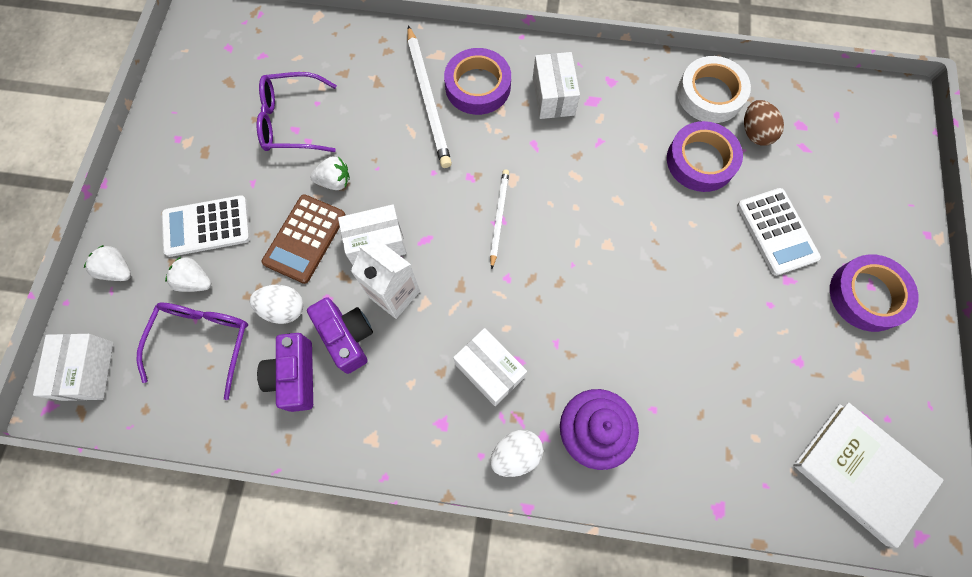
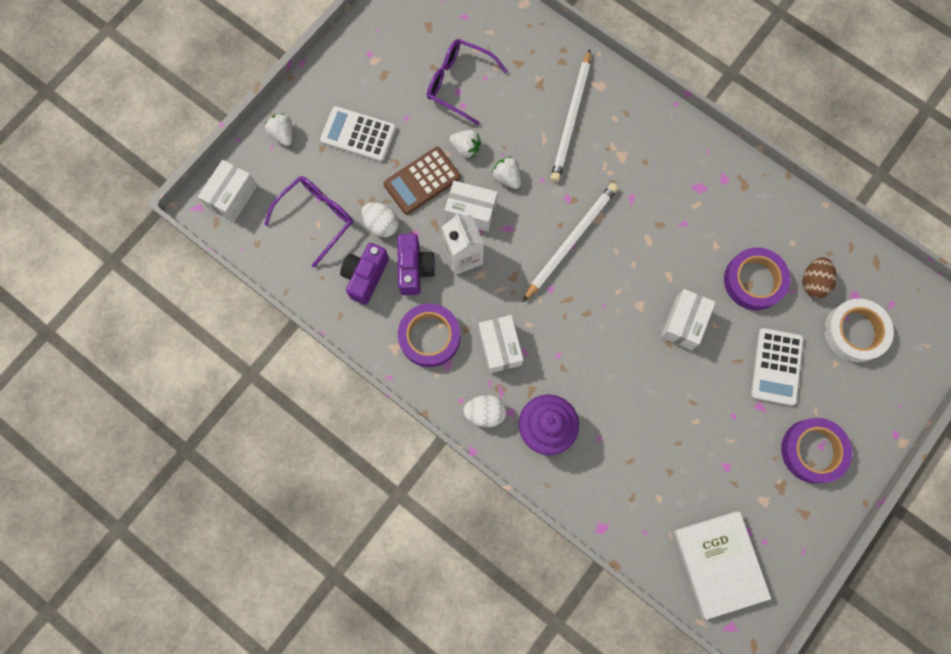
camera: 30 degrees right, 5 degrees up
white strawberry [165,257,211,292] -> white strawberry moved to [492,157,521,189]
purple tape [444,48,511,115] -> purple tape moved to [398,303,461,367]
white pencil [490,169,509,269] -> white pencil [523,183,618,301], size x1.68
white box [533,52,580,119] -> white box moved to [661,289,716,350]
white tape [677,56,751,123] -> white tape moved to [824,298,894,362]

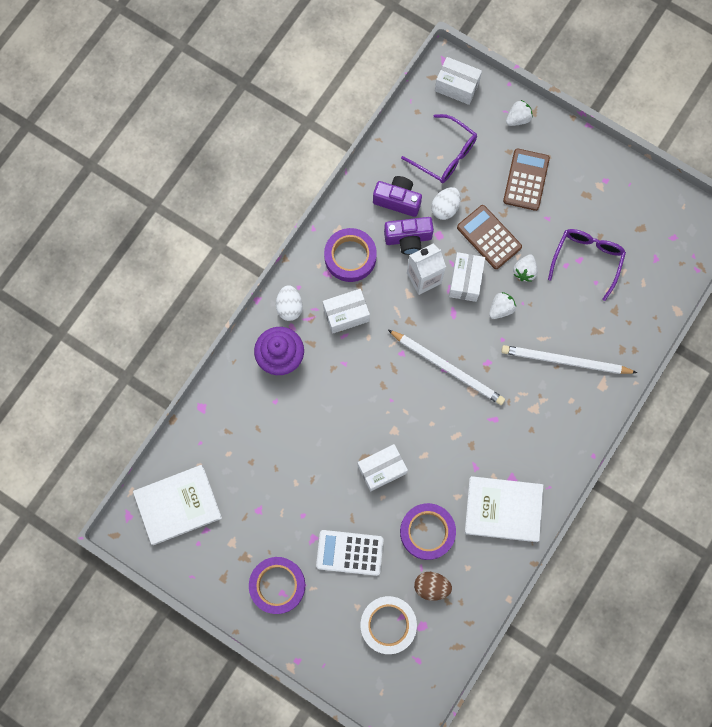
camera: 85 degrees right, 0 degrees up
white calculator [320,106,396,162] -> brown calculator [503,149,550,211]
white box [661,289,716,350] -> white box turned 45 degrees counterclockwise [358,444,408,492]
none -> white book [465,476,543,542]

